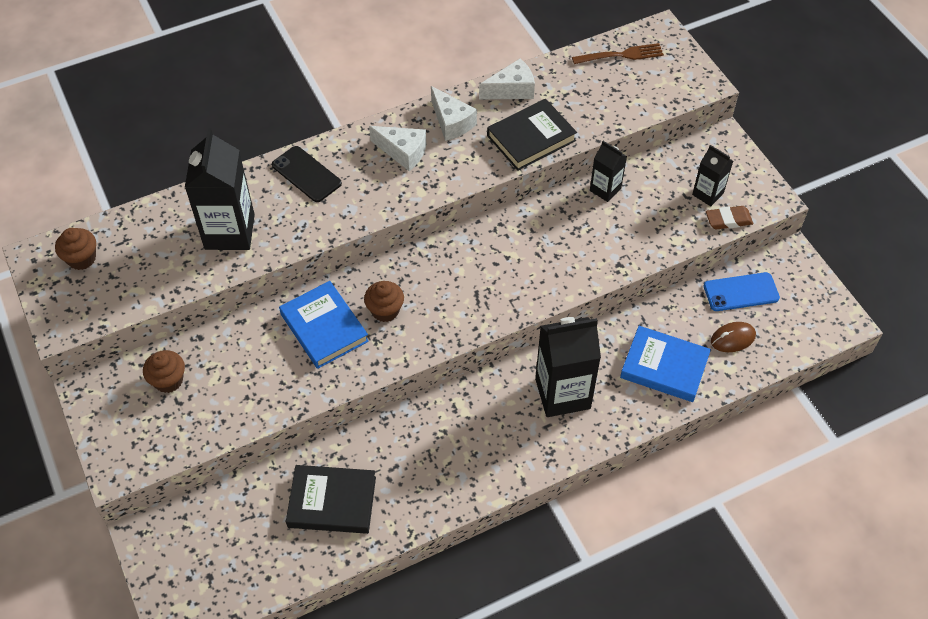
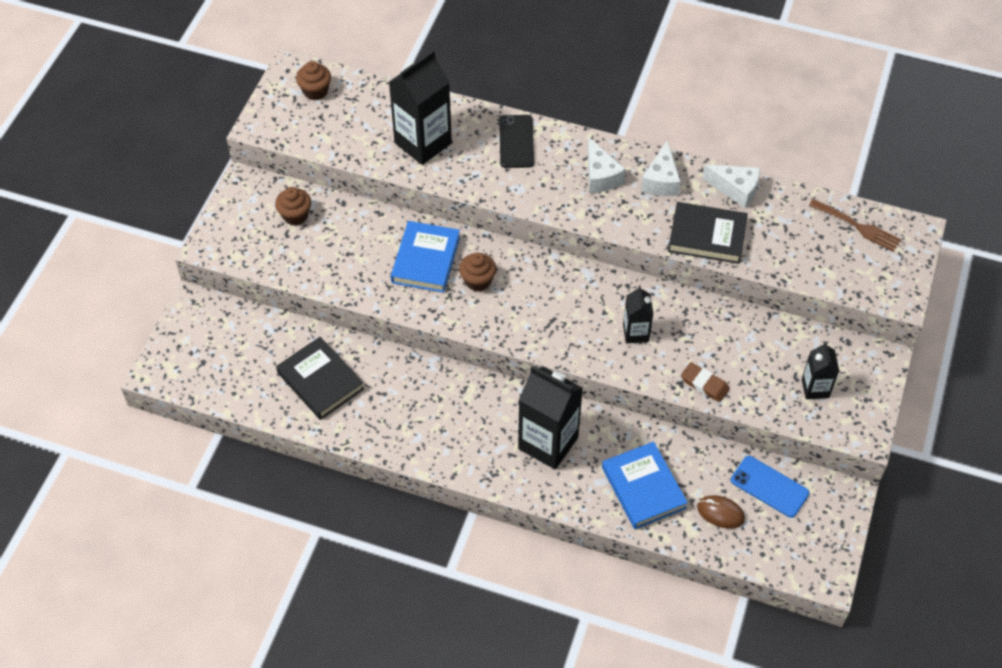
camera: 45 degrees right, 0 degrees up
black carton [590,141,627,202] -> black carton moved to [623,285,653,344]
brown eraser [706,206,753,230] -> brown eraser moved to [681,362,730,402]

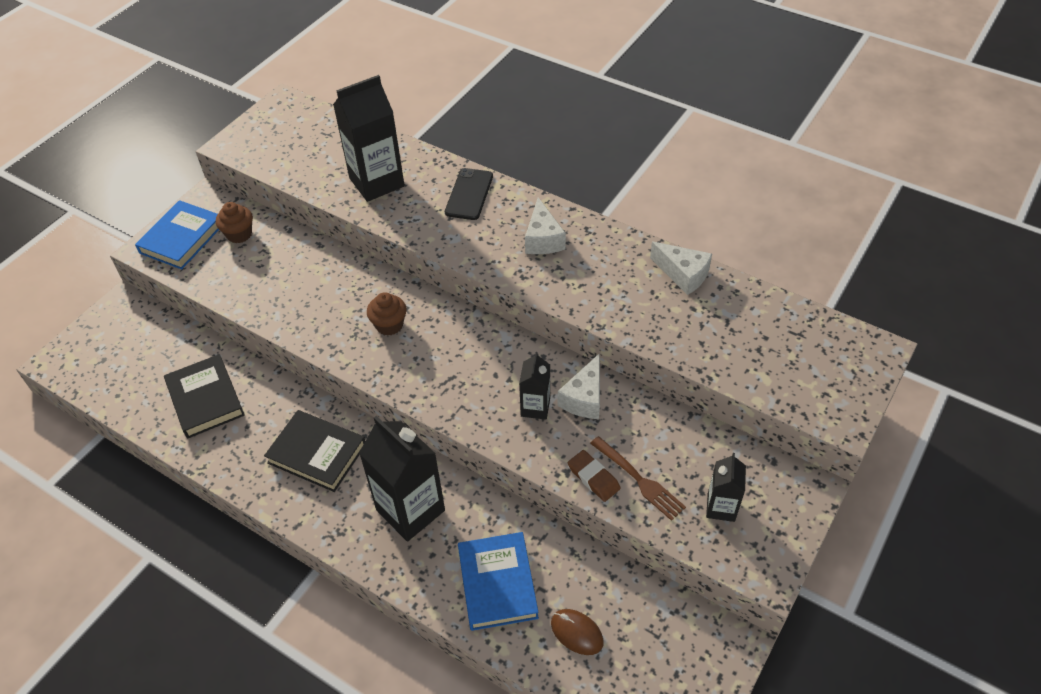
camera: 15 degrees right, 5 degrees down
brown cupcake [296,61,331,100] -> none
blue book [391,221,460,293] -> blue book moved to [135,200,219,270]
white cheese [641,141,681,196] -> white cheese moved to [558,353,600,419]
black book [668,202,748,264] -> black book moved to [264,410,365,492]
blue phone [731,456,809,518] -> none
brown fork [809,199,901,252] -> brown fork moved to [590,436,686,521]

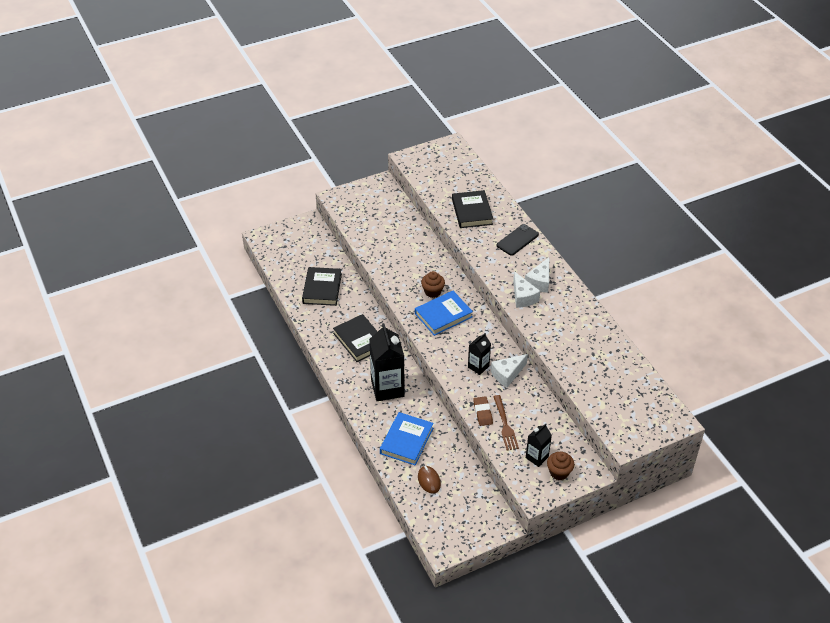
camera: 30 degrees right, 5 degrees down
blue book [135,200,219,270] -> blue book moved to [415,291,473,336]
brown cupcake [216,202,253,243] -> brown cupcake moved to [547,452,574,480]
black carton [333,75,405,202] -> black book [452,190,493,228]
white cheese [650,242,712,295] -> white cheese moved to [513,271,540,308]

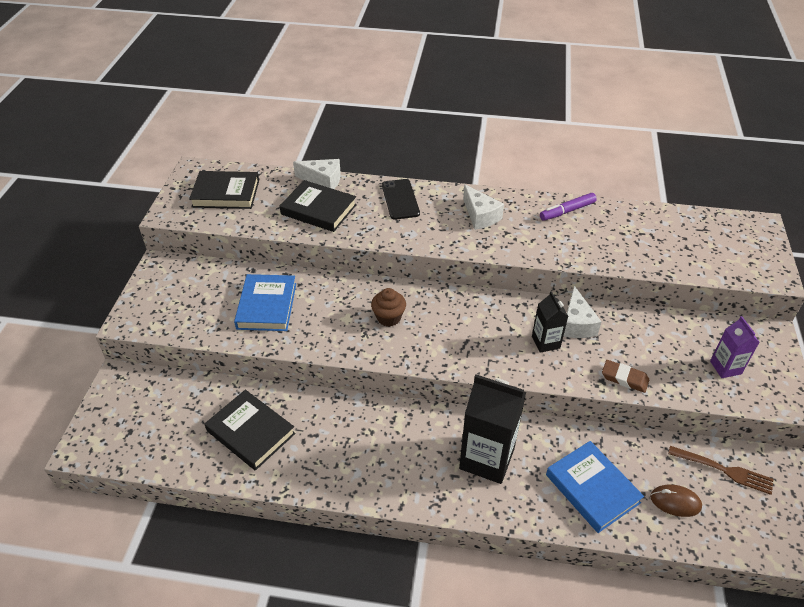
camera: 55 degrees left, 0 degrees up
black book [333,314,378,362] -> black book moved to [189,171,259,209]
blue book [415,291,473,336] -> blue book moved to [234,274,296,331]
brown fork [493,395,519,450] -> brown fork moved to [668,446,774,495]
white cheese [513,271,540,308] -> white cheese moved to [293,159,341,189]
black carton [526,423,552,467] -> purple carton [710,316,760,378]
brown cupcake [547,452,574,480] -> none
none -> purple marker [540,193,597,221]

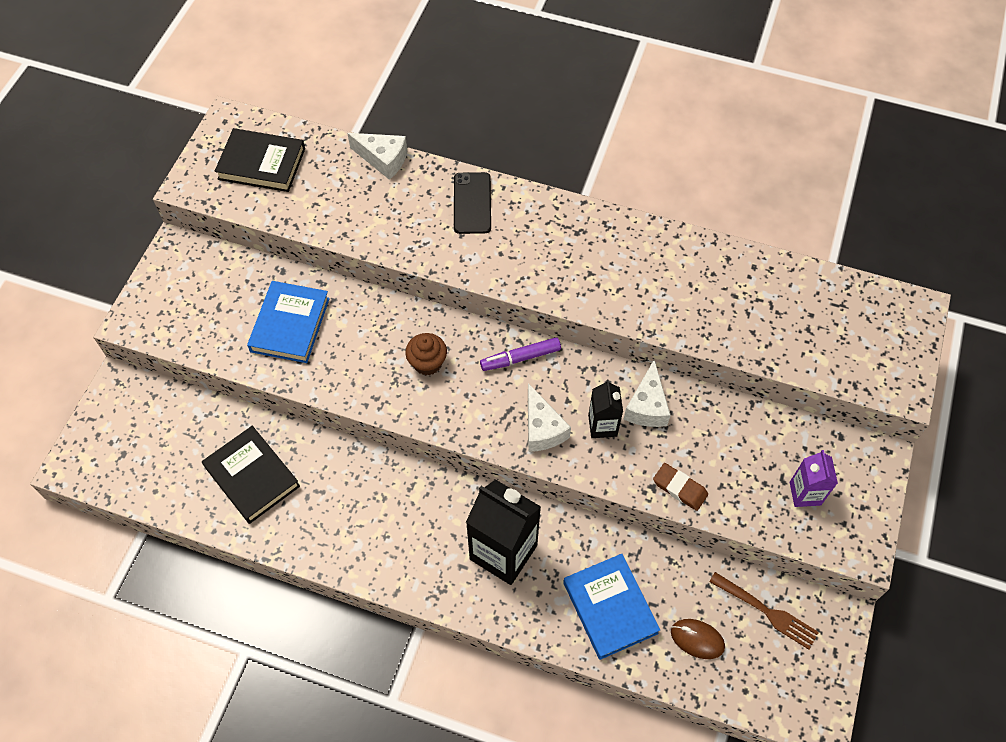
camera: 10 degrees right, 15 degrees up
black book [280,180,357,232] -> none
white cheese [463,184,504,230] -> white cheese moved to [528,383,571,452]
purple marker [540,193,597,221] -> purple marker moved to [480,337,561,371]

